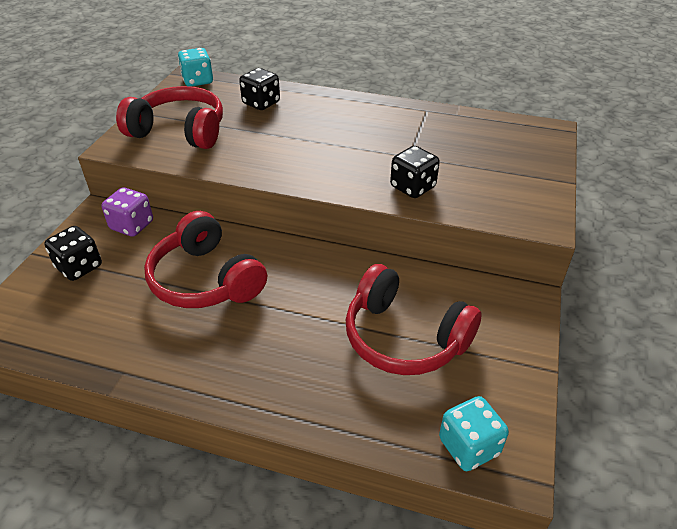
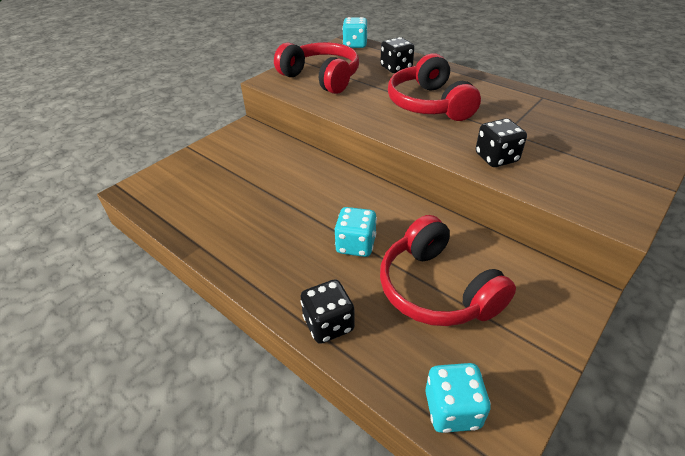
camera: 25 degrees right, 0 degrees up
black dice [44,226,102,281] -> black dice moved to [301,279,355,344]
purple dice [101,187,153,237] -> none
red headphones [144,211,267,308] -> red headphones moved to [388,54,481,121]
none -> turquoise dice [335,207,377,257]

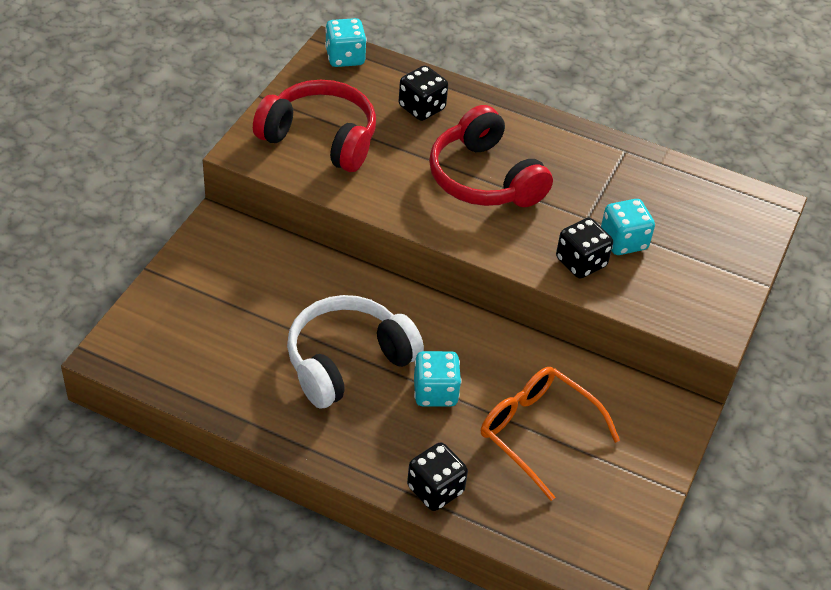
camera: 20 degrees left, 5 degrees up
red headphones [380,215,516,326] -> orange glasses [481,367,620,501]
turquoise dice [425,363,491,433] -> turquoise dice moved to [601,199,655,255]
none -> white headphones [287,295,424,409]

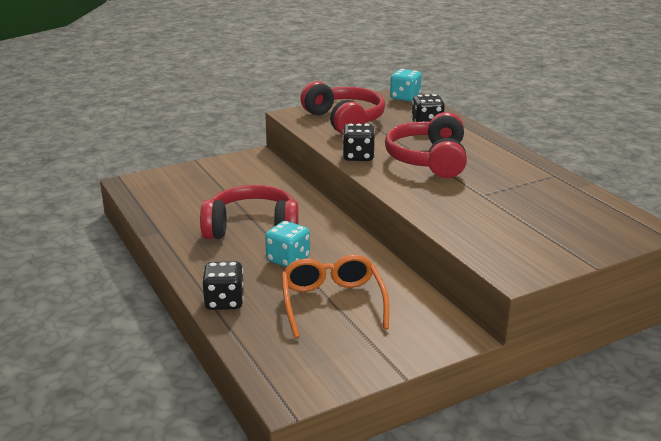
camera: 40 degrees right, 20 degrees down
white headphones [287,295,424,409] -> red headphones [200,185,299,239]
black dice [556,218,613,279] -> black dice moved to [342,124,375,161]
turquoise dice [601,199,655,255] -> none

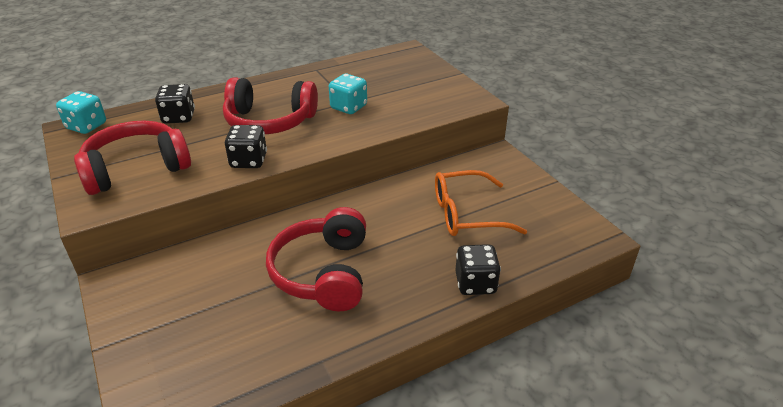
camera: 90 degrees left, 10 degrees up
turquoise dice [265,221,310,267] -> turquoise dice moved to [329,74,367,114]

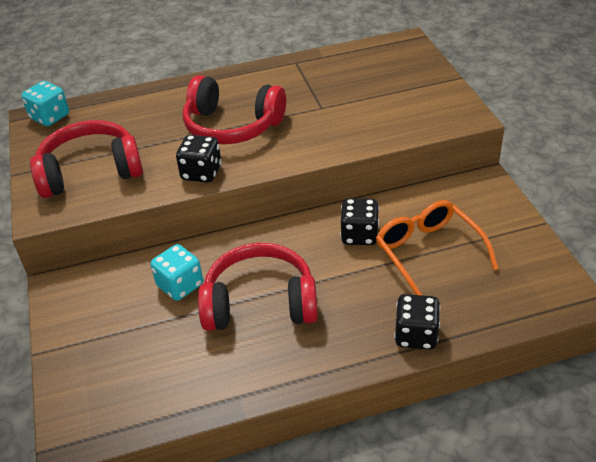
camera: 15 degrees right, 5 degrees up
black dice [155,84,195,124] -> black dice moved to [340,198,379,245]
red headphones [266,207,366,311] -> red headphones turned 75 degrees clockwise [198,243,318,331]
turquoise dice [329,74,367,114] -> turquoise dice moved to [151,244,203,301]
orange glasses [435,170,528,236] -> orange glasses turned 60 degrees clockwise [376,200,498,295]

